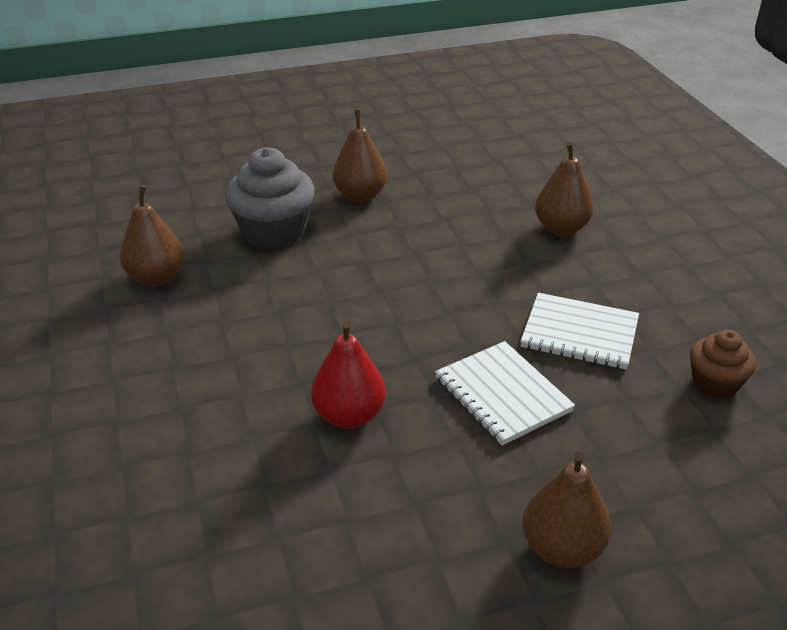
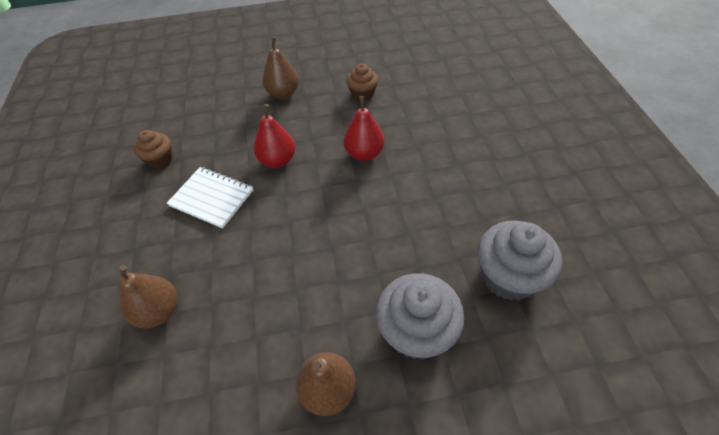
camera: 170 degrees left, 15 degrees up
brown pear [120,185,184,286] -> grey cupcake [478,221,562,301]
white notebook [435,341,575,445] -> red pear [254,104,295,168]
none -> brown cupcake [346,64,378,101]

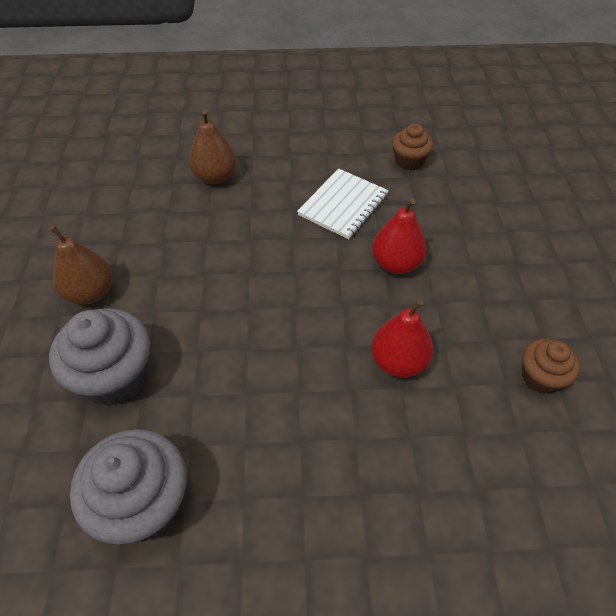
camera: 95 degrees right, 0 degrees up
brown pear [263,37,299,99] -> none

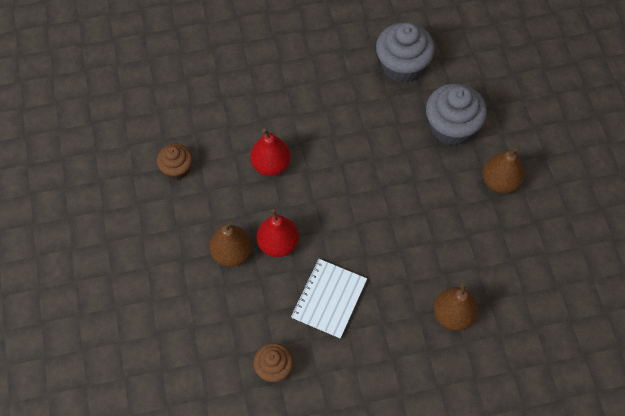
camera: 170 degrees right, 10 degrees up
none -> brown pear [209,221,252,267]

